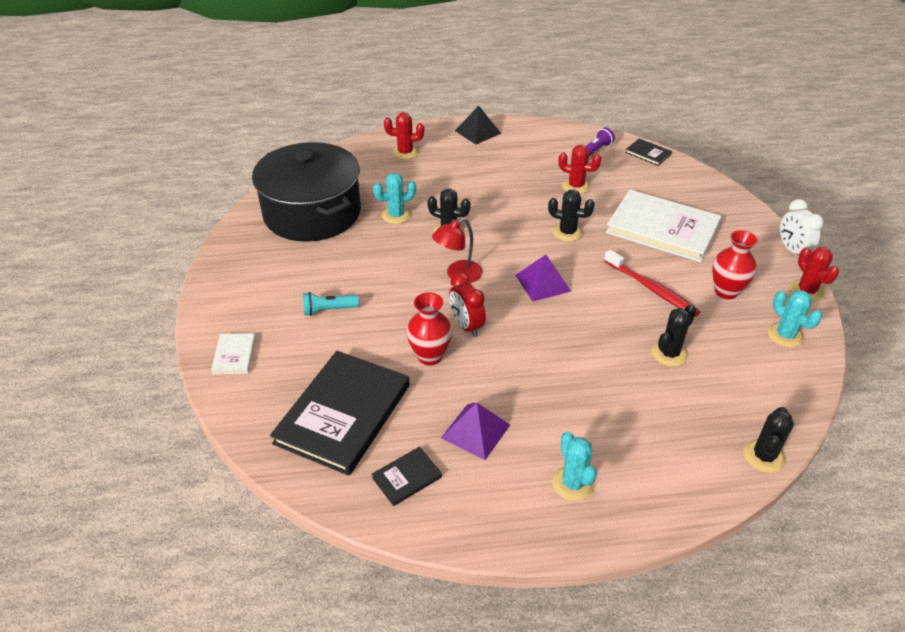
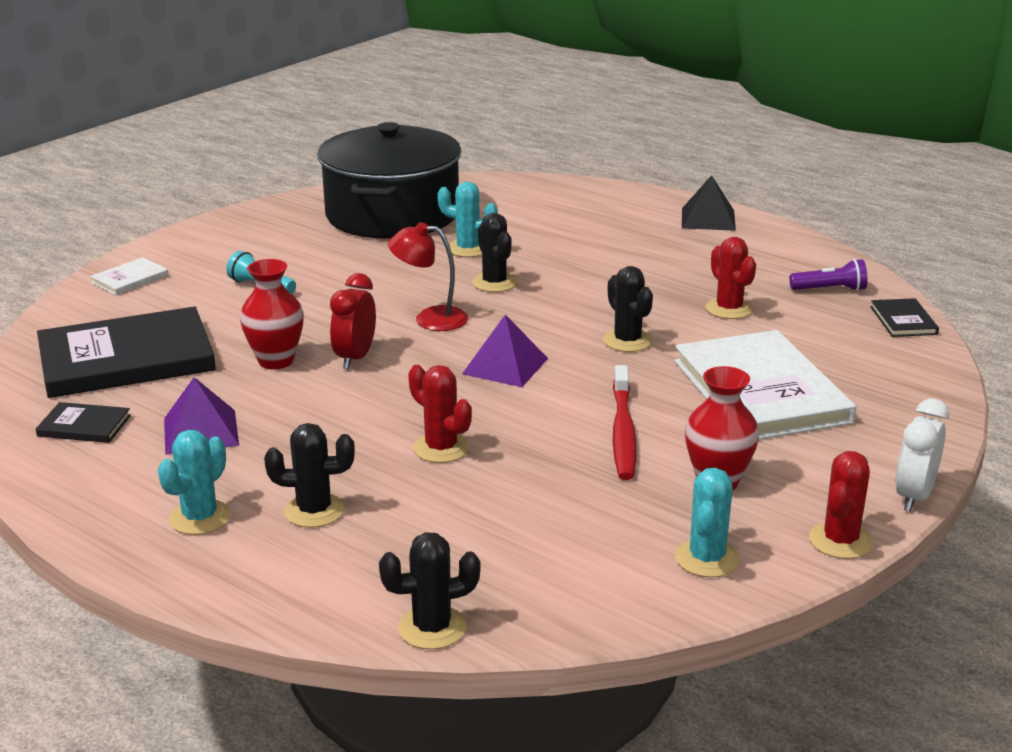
camera: 45 degrees right, 15 degrees down
red cactus [384,112,424,160] -> red cactus moved to [408,365,472,463]
black cactus [652,304,696,367] -> black cactus moved to [264,423,355,528]

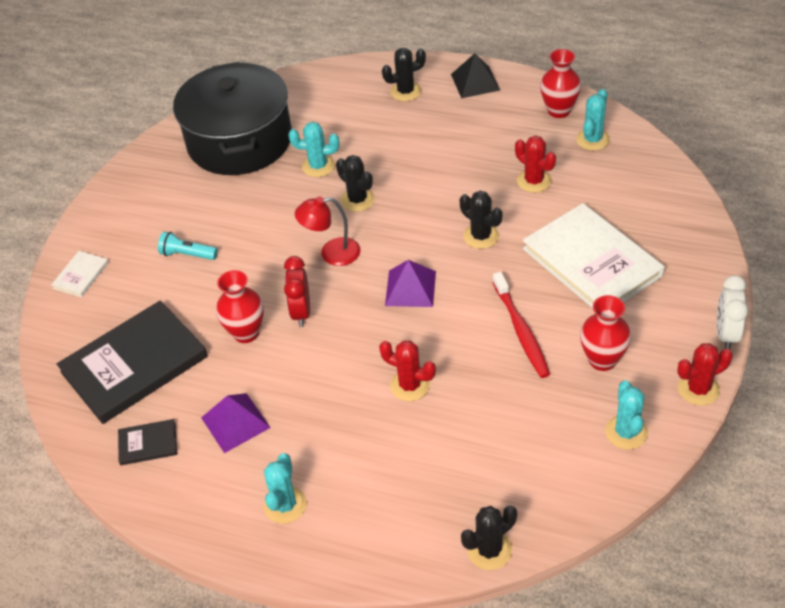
camera: 15 degrees left, 20 degrees up
black cactus [264,423,355,528] -> black cactus moved to [382,48,426,101]
purple flashlight [789,259,868,291] -> turquoise cactus [576,89,610,151]
red cactus [809,451,873,559] -> red cactus turned 60 degrees clockwise [677,343,733,406]
black book [870,298,939,337] -> none
none -> red vase [540,49,581,118]

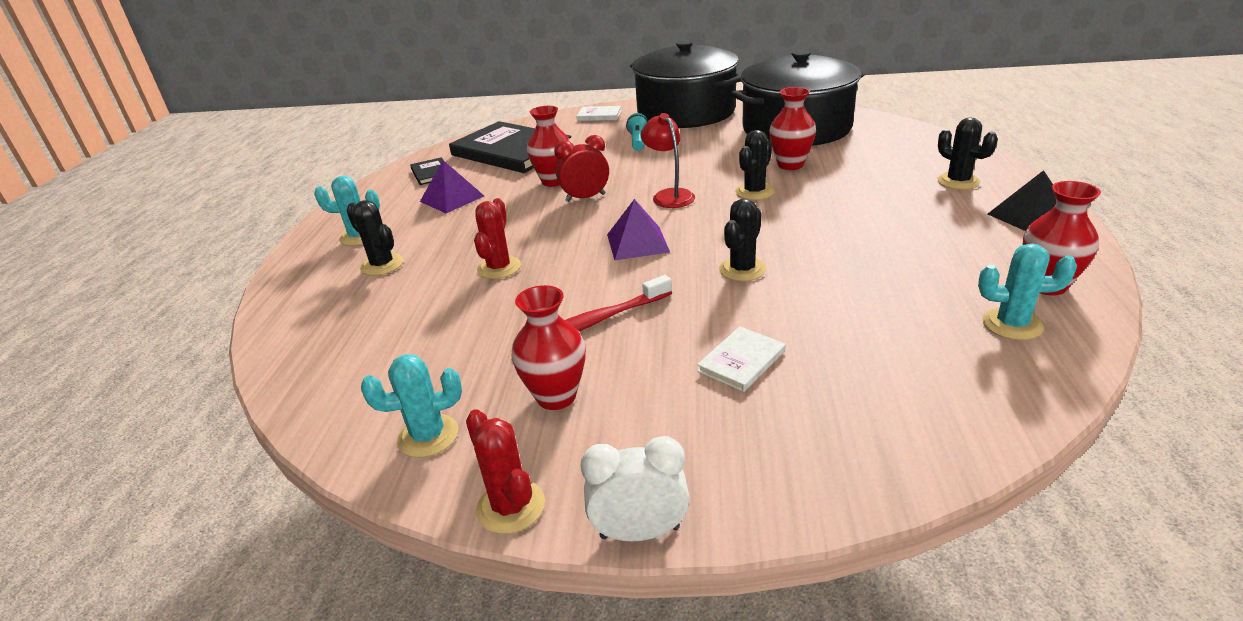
camera: 75 degrees right, 15 degrees down
turquoise cactus [289,122,339,177] -> red vase [769,87,816,170]
black cactus [461,506,517,570] -> black cactus moved to [346,200,403,276]
red cactus [515,135,556,193] -> none
white book [522,203,665,308] -> white book [697,326,786,392], size x0.44
none -> black pot [630,40,741,128]

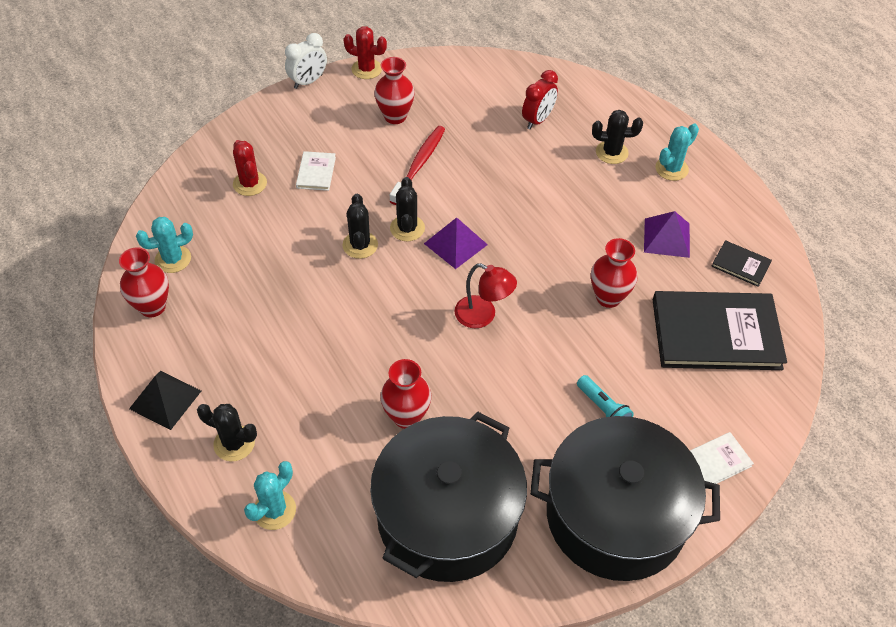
camera: 140 degrees right, 20 degrees up
turquoise cactus [361,354,462,458] -> turquoise cactus moved to [244,461,296,530]
red cactus [474,198,521,279] -> red cactus moved to [233,140,267,196]
red clock [554,135,609,202] -> red clock moved to [522,70,558,129]
black cactus [735,130,775,200] -> black cactus moved to [390,177,425,241]

